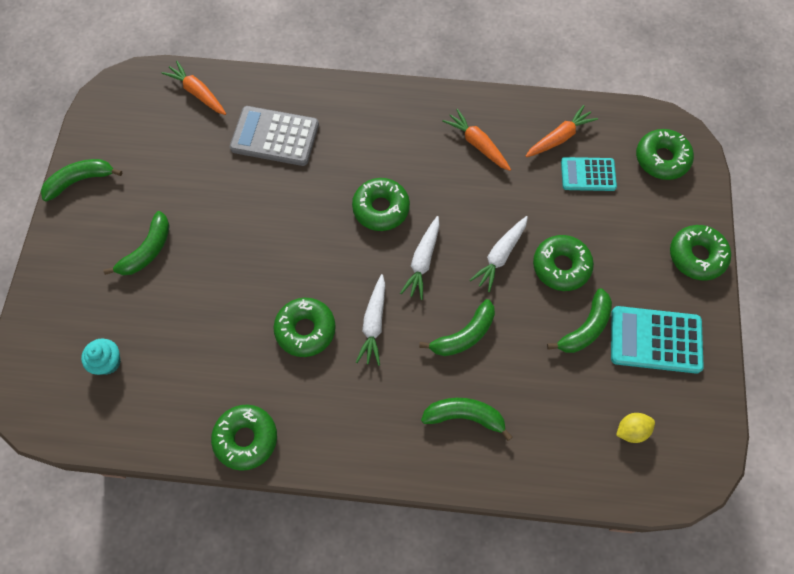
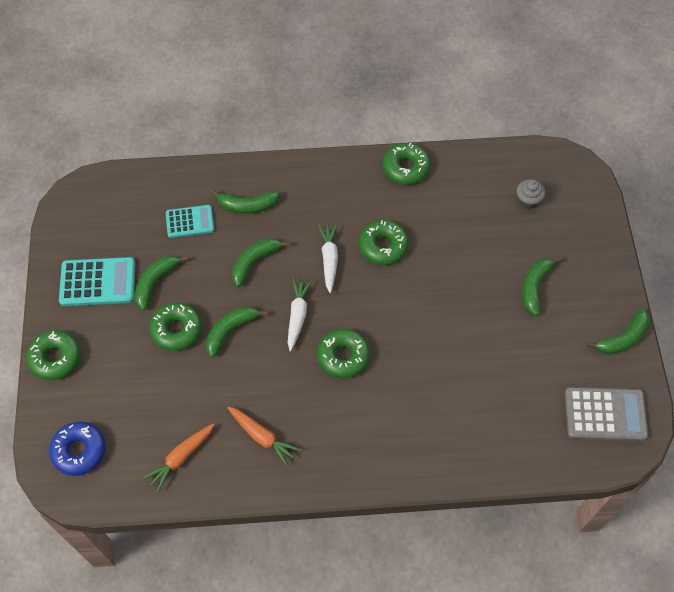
camera: 170 degrees right, 5 degrees down
turquoise cupcake [81,339,121,375] -> grey cupcake [516,179,545,209]
orange carrot [162,61,226,115] -> none
grey calculator [230,106,319,166] -> grey calculator moved to [565,387,648,441]
white carrot [470,216,528,292] -> green banana [206,306,268,357]
turquoise calculator [561,157,617,191] -> turquoise calculator moved to [166,205,214,238]
yellow lemon [616,413,655,443] -> none
green donut [636,129,694,180] -> blue donut [49,422,106,476]

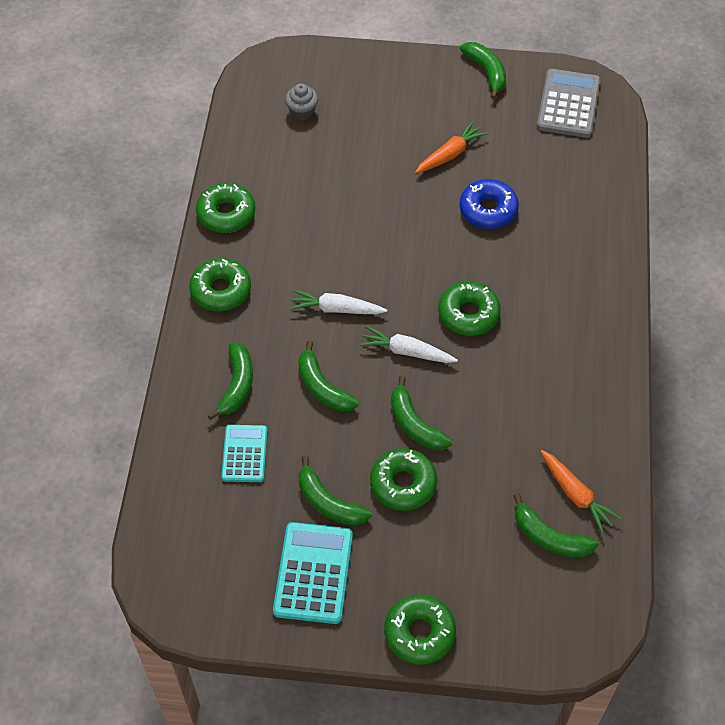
camera: 80 degrees left, 5 degrees down
blue donut [49,422,106,476] -> blue donut moved to [459,179,519,229]
orange carrot [227,406,300,466] -> orange carrot moved to [415,121,488,174]
green donut [359,220,409,265] -> green donut moved to [189,258,251,312]
green banana [522,256,562,316] -> green banana moved to [513,493,599,557]

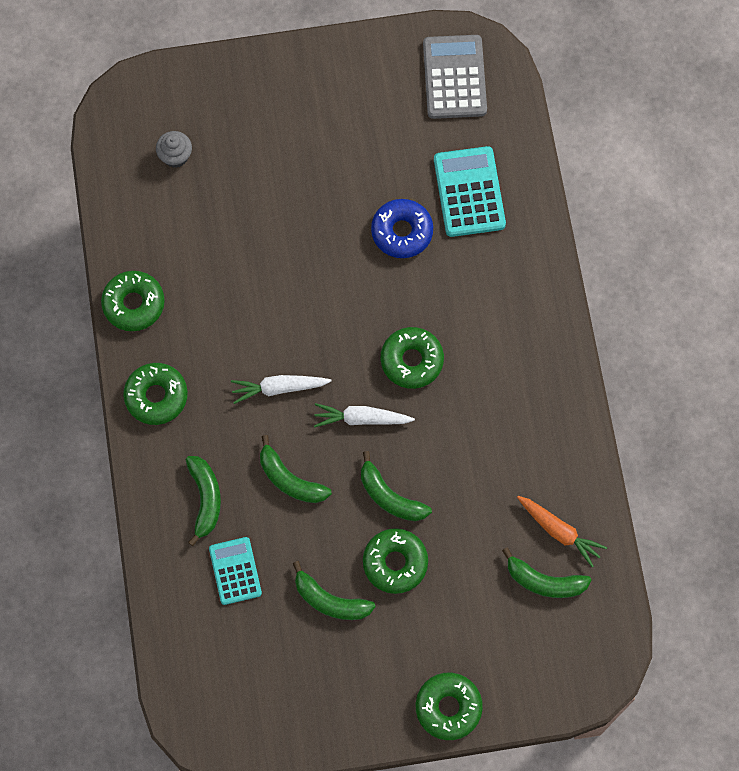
camera: 15 degrees left, 15 degrees up
turquoise calculator [273,522,353,624] -> turquoise calculator moved to [434,146,506,237]
orange carrot [415,121,488,174] -> none
green banana [460,42,506,99] -> none

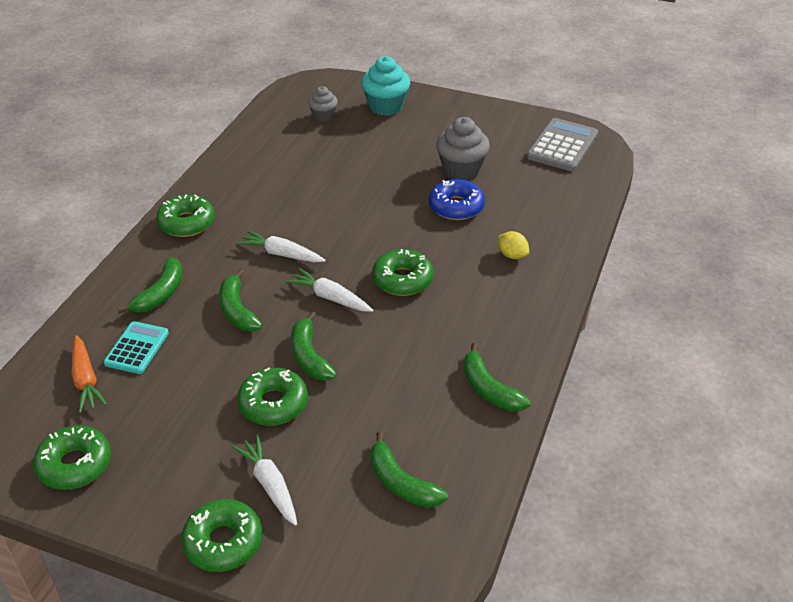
camera: 30 degrees right, 30 degrees down
green donut [101,271,165,331] -> green donut moved to [33,426,111,490]
green banana [293,561,376,620] -> green banana moved to [463,343,531,411]
turquoise calculator [434,146,506,237] -> none
orange carrot [517,496,607,567] -> orange carrot moved to [71,335,107,413]
none -> white carrot [232,435,297,526]
none -> turquoise cupcake [361,56,410,116]
none -> grey cupcake [436,117,490,180]
none -> yellow lemon [498,231,529,259]

